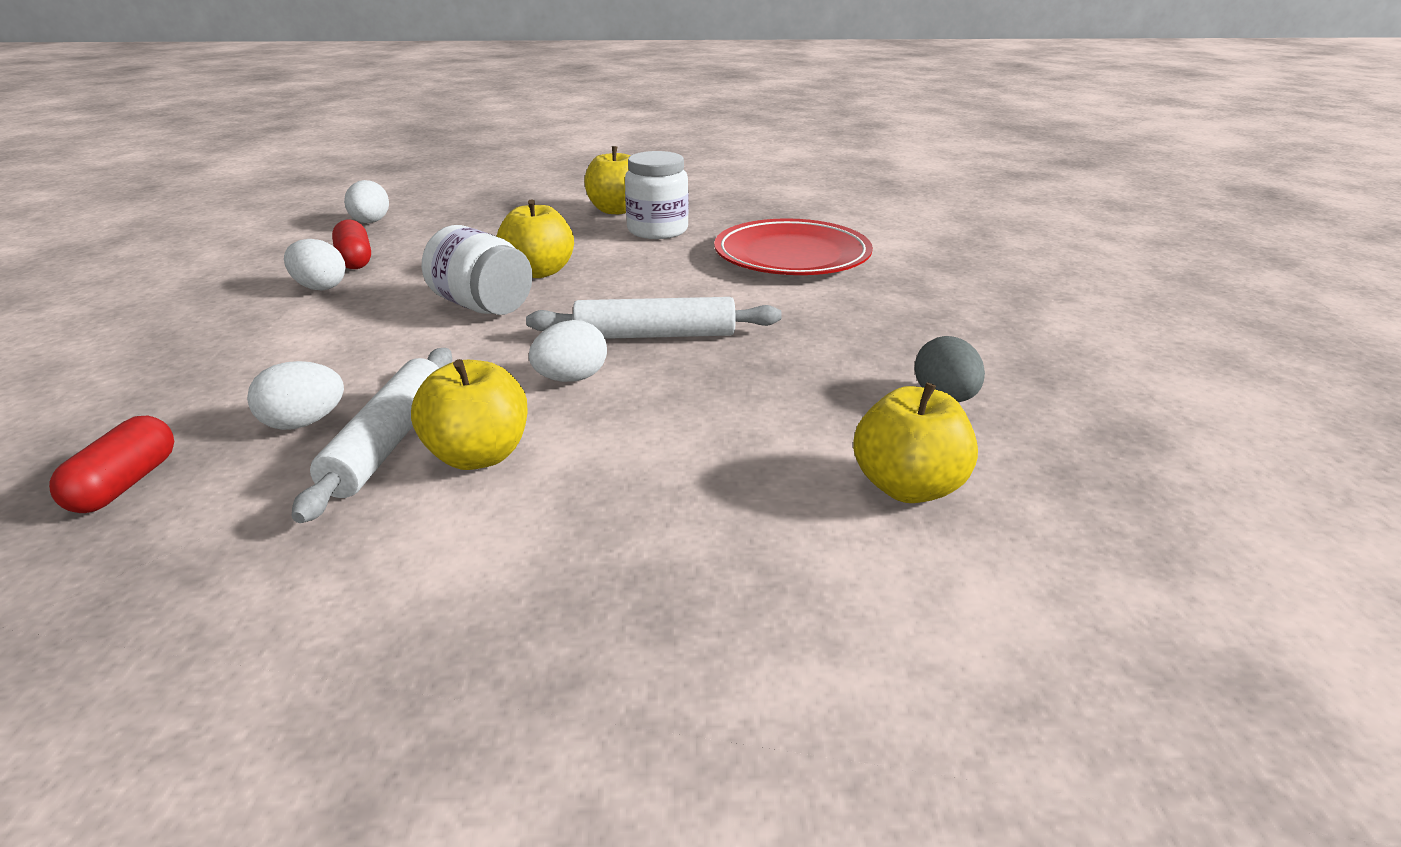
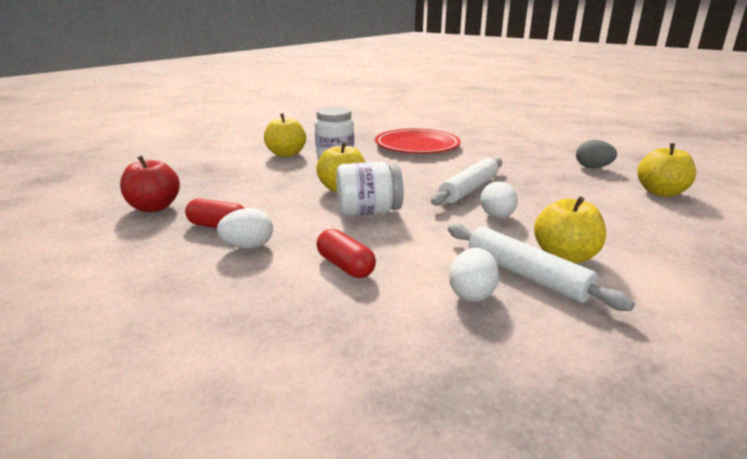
camera: 50 degrees left, 5 degrees down
red capsule [49,416,174,513] -> red capsule moved to [317,229,376,278]
white egg [344,180,389,223] -> red apple [120,156,180,212]

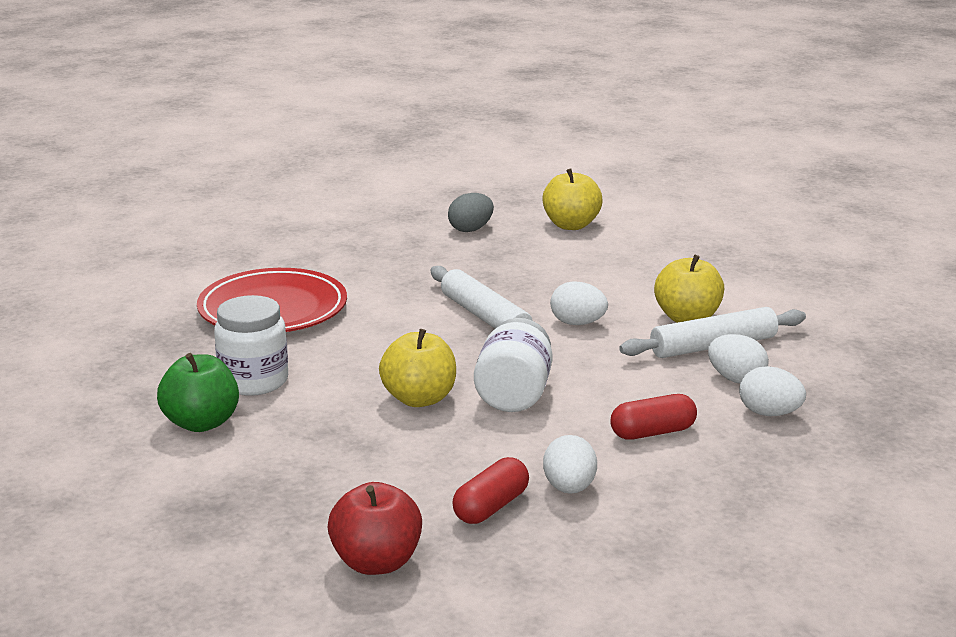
camera: 70 degrees left, 0 degrees up
yellow apple [264,113,306,157] -> green apple [157,353,239,432]
none -> white egg [739,366,806,416]

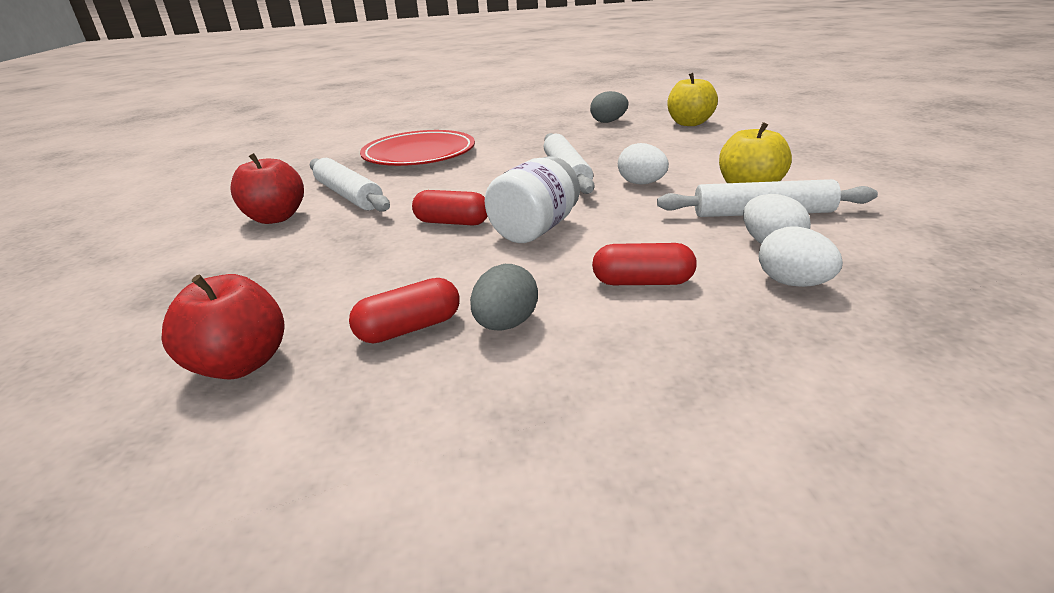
camera: 25 degrees right, 5 degrees up
green apple [157,353,239,432] -> red apple [230,153,304,224]
white jar [214,295,288,396] -> white rolling pin [310,158,390,212]
yellow apple [379,329,456,407] -> red capsule [412,190,488,225]
white egg [543,435,597,494] -> grey egg [470,264,538,331]

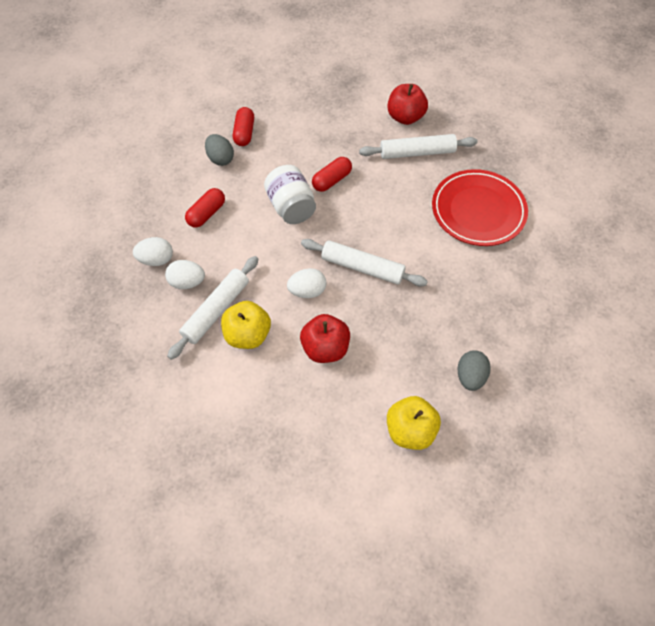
camera: 120 degrees right, 30 degrees up
red apple [161,274,284,380] -> red apple moved to [300,314,350,363]

